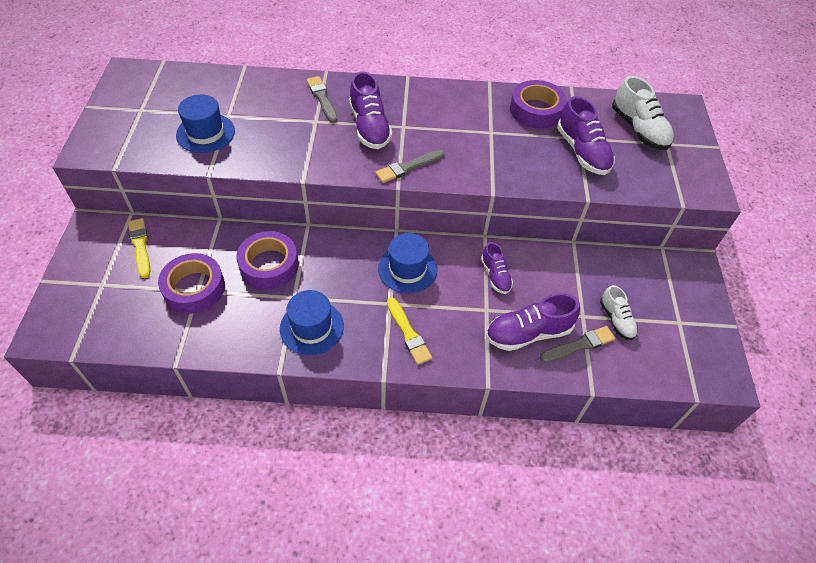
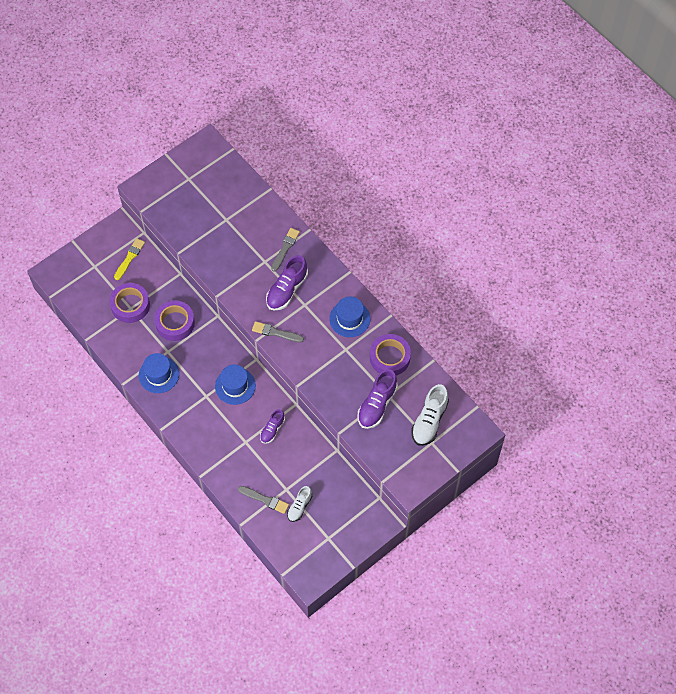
camera: 50 degrees right, 10 degrees up
blue hat [176,94,235,153] -> blue hat moved to [329,296,370,337]
yellow brush [387,297,432,365] -> none
purple shoe [486,293,580,351] -> none

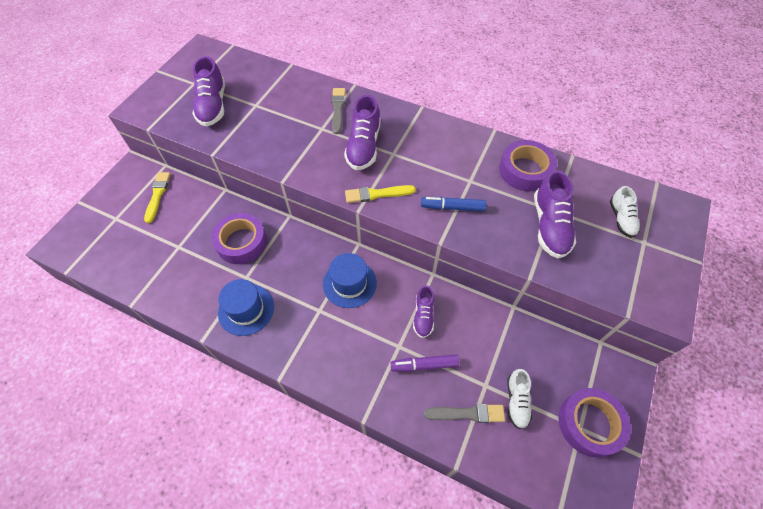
camera: 25 degrees left, 5 degrees down
purple tape [109,283,150,323] -> purple tape moved to [559,388,631,457]
grey brush [252,321,304,342] -> yellow brush [345,185,416,203]
blue hat [329,296,370,337] -> none
white shoe [411,384,449,446] -> white shoe [610,186,640,238], size x0.60
none -> purple shoe [193,56,225,126]
none -> purple marker [391,354,459,372]
none -> blue marker [421,197,486,211]

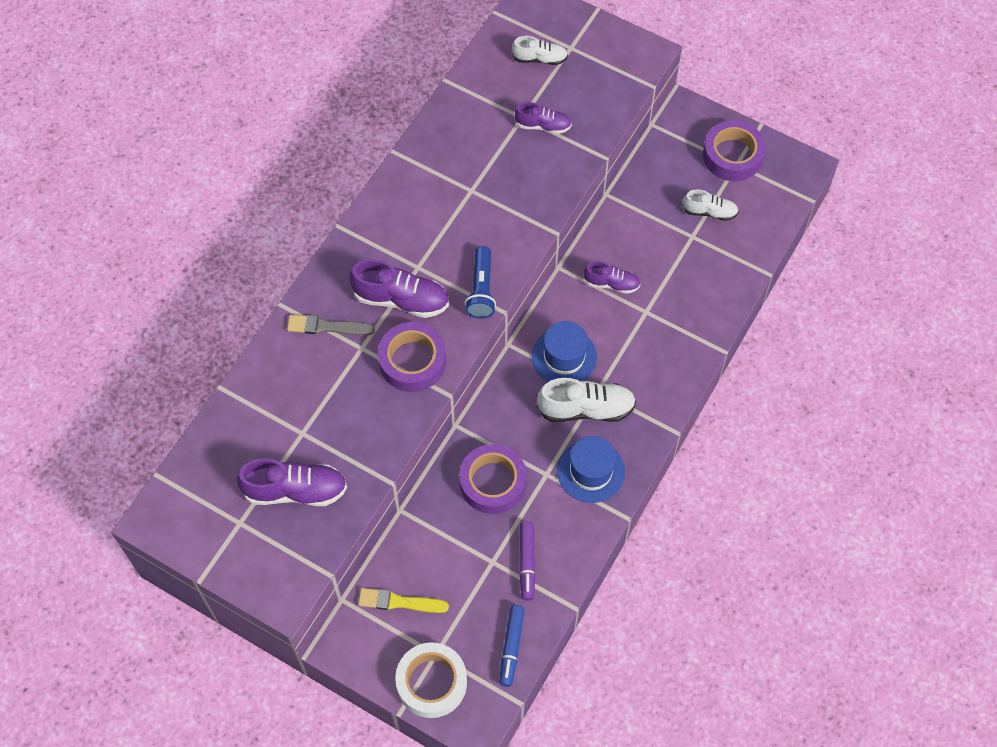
camera: 85 degrees left, 5 degrees up
yellow brush [345,185,416,203] -> blue flashlight [465,246,496,318]
purple marker [391,354,459,372] -> purple marker moved to [520,522,535,601]
blue marker [421,197,486,211] -> blue marker moved to [499,605,525,687]
grey brush [424,404,505,423] -> none
purple tape [499,140,557,191] -> purple tape moved to [378,322,446,392]
purple shoe [534,170,576,258] -> purple shoe [515,102,572,134], size x0.60
none -> white tape [395,642,467,718]
none -> white shoe [537,378,636,422]

